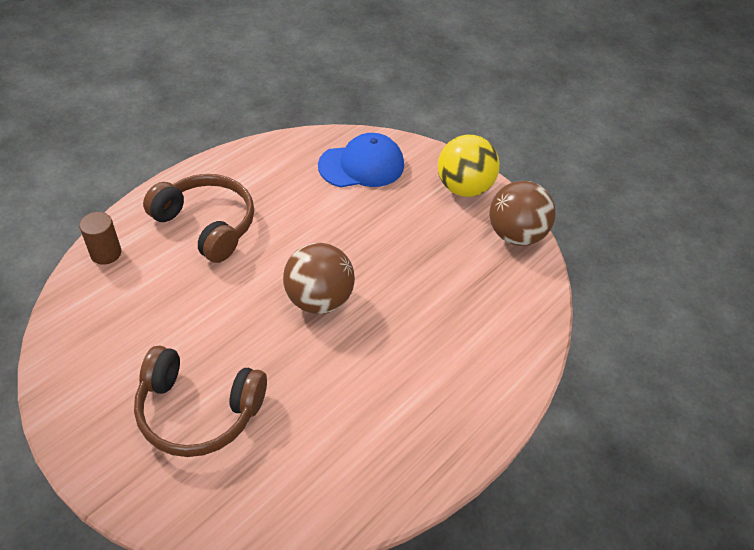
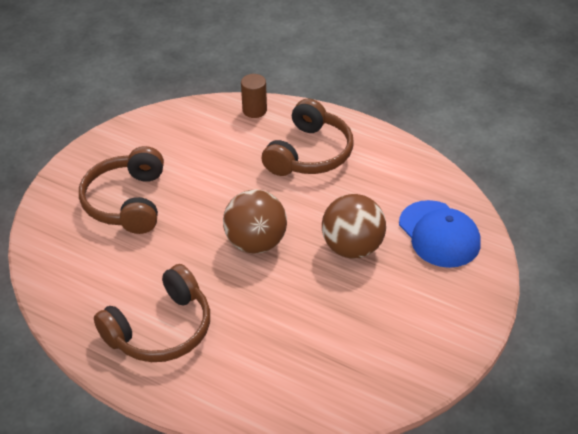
camera: 80 degrees right, 5 degrees down
yellow ball [438,135,500,197] -> none
brown ball [489,181,556,246] -> brown ball moved to [322,194,386,258]
none -> brown headphones [94,264,210,362]

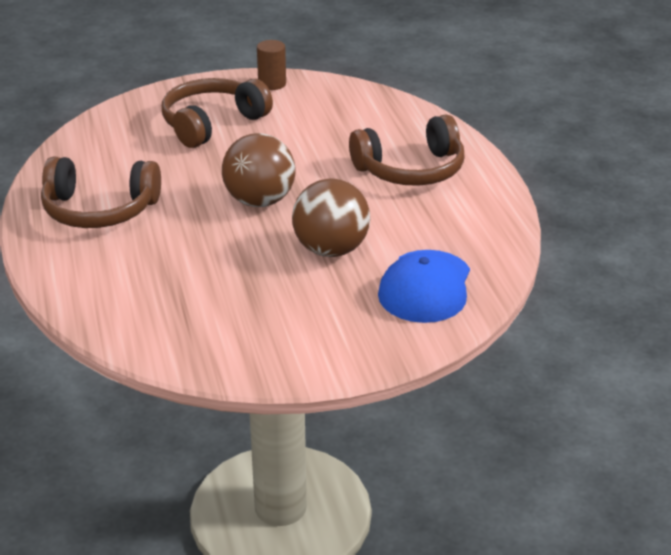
camera: 45 degrees right, 10 degrees down
brown cylinder [241,74,267,118] -> brown cylinder moved to [257,40,286,90]

